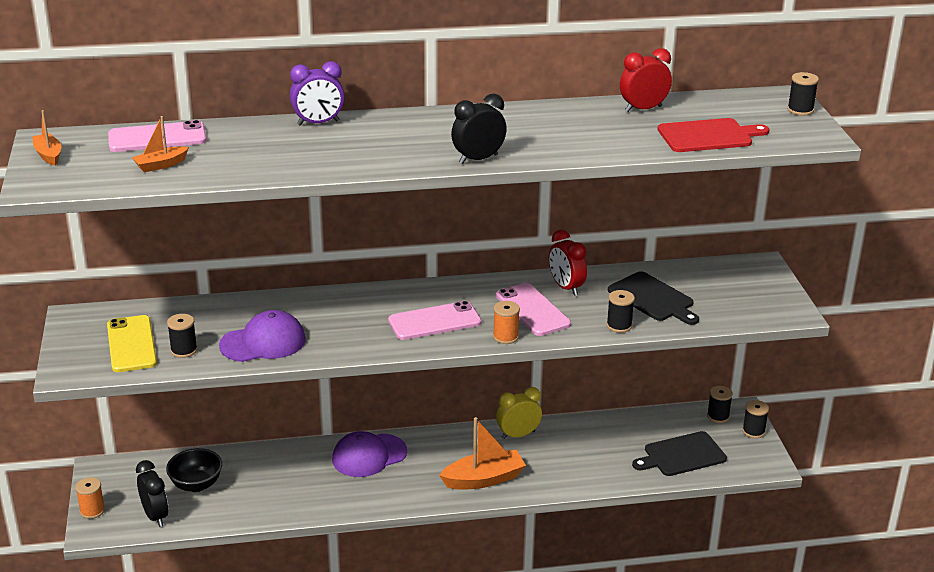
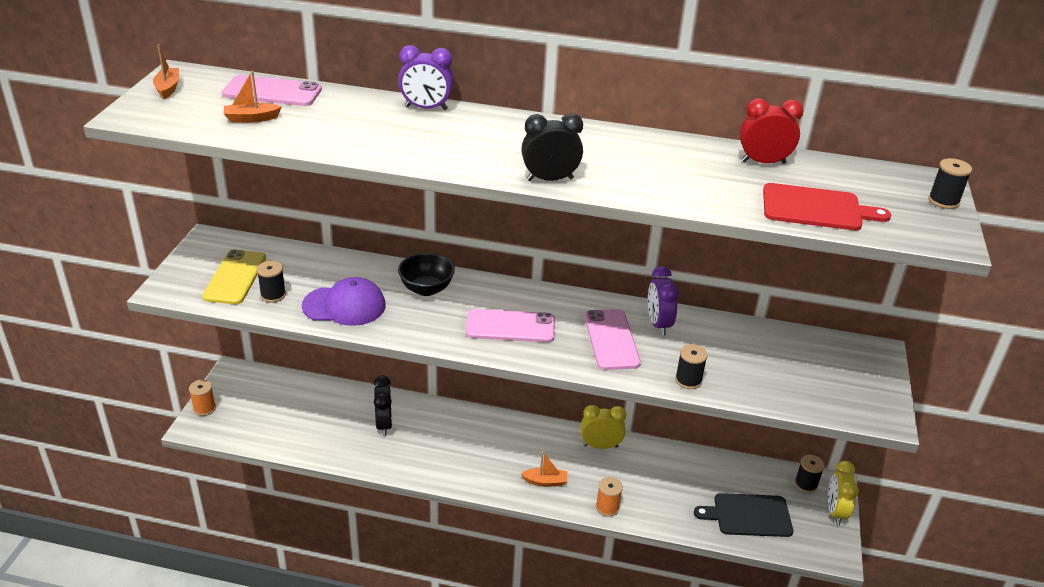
camera: 20 degrees right, 5 degrees up
black clock [136,460,168,527] -> black clock moved to [373,376,392,436]
black bowl [166,448,222,492] -> black bowl moved to [398,253,455,296]
purple cap [332,431,407,477] -> none
orange boat [439,417,526,489] -> orange boat [521,451,567,487], size x0.55
orange spool [493,301,520,344] -> orange spool moved to [596,477,623,517]
red clock [549,230,587,296] -> purple clock [648,266,679,336]
black cutting board [608,271,699,325] -> none
black spool [742,400,769,438] -> yellow clock [828,461,859,525]

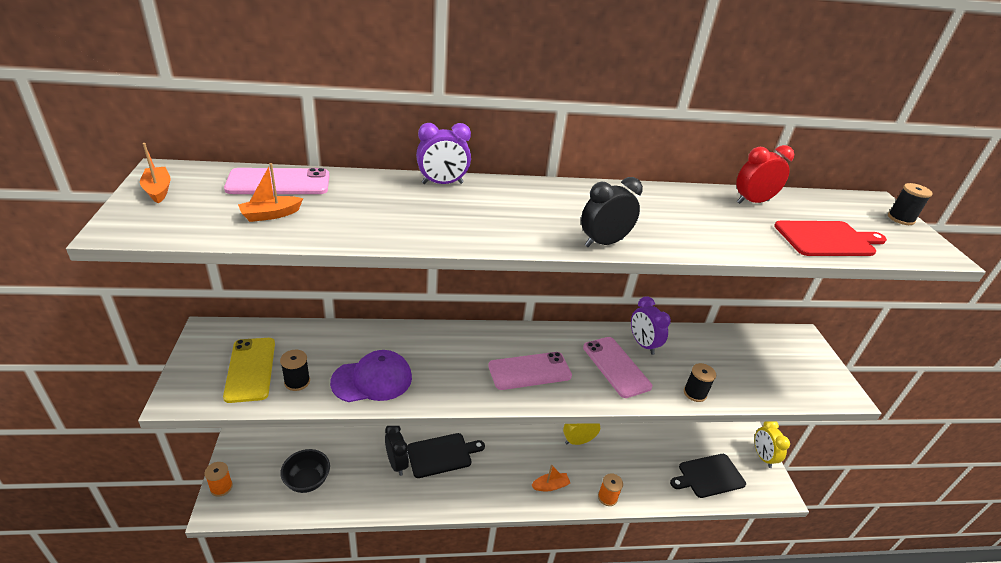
camera: 20 degrees left, 0 degrees up
black bowl [398,253,455,296] -> black bowl moved to [280,449,330,493]
black spool [795,455,825,493] -> none
none -> black cutting board [407,433,485,478]

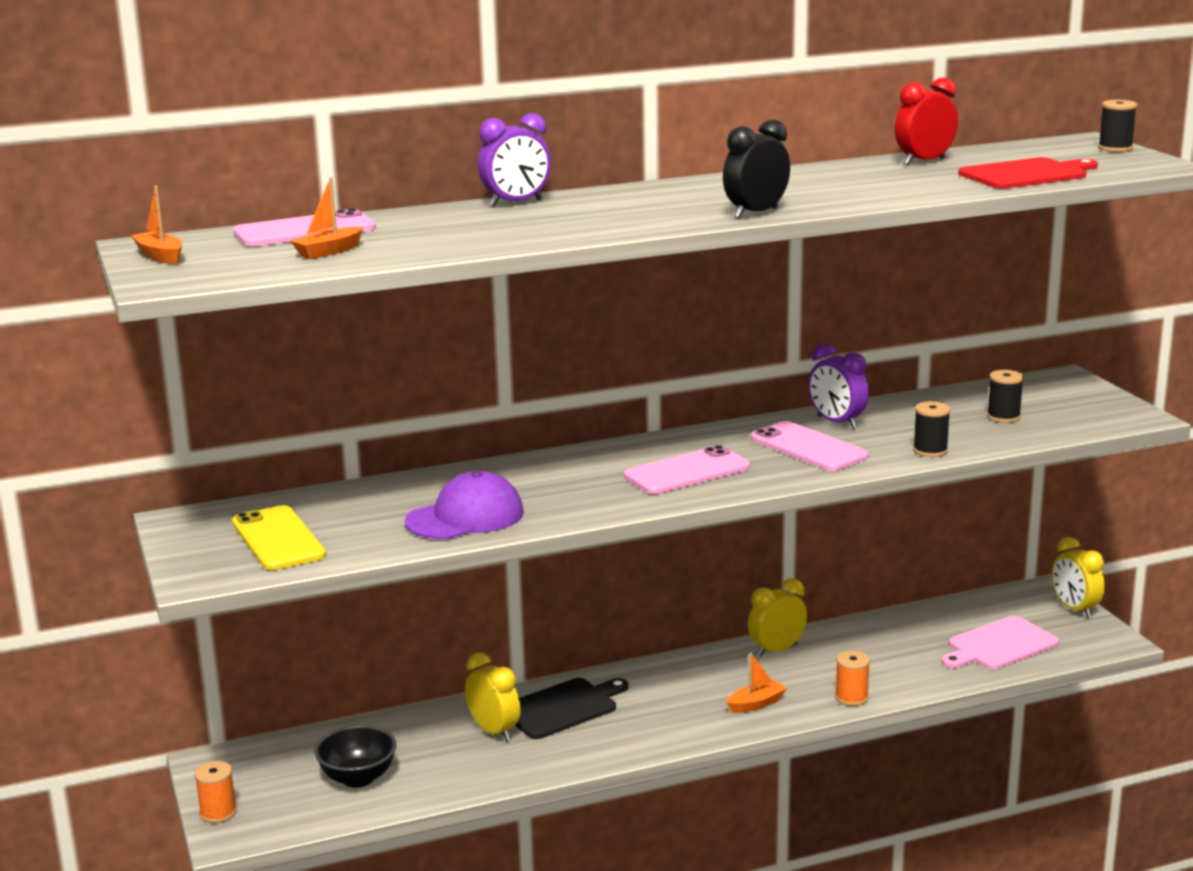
camera: 10 degrees left, 15 degrees down
black spool [280,350,310,391] -> black spool moved to [987,370,1024,423]
black clock [385,426,409,476] -> yellow clock [465,652,521,741]
black cutting board [670,454,746,498] -> pink cutting board [942,616,1059,670]

